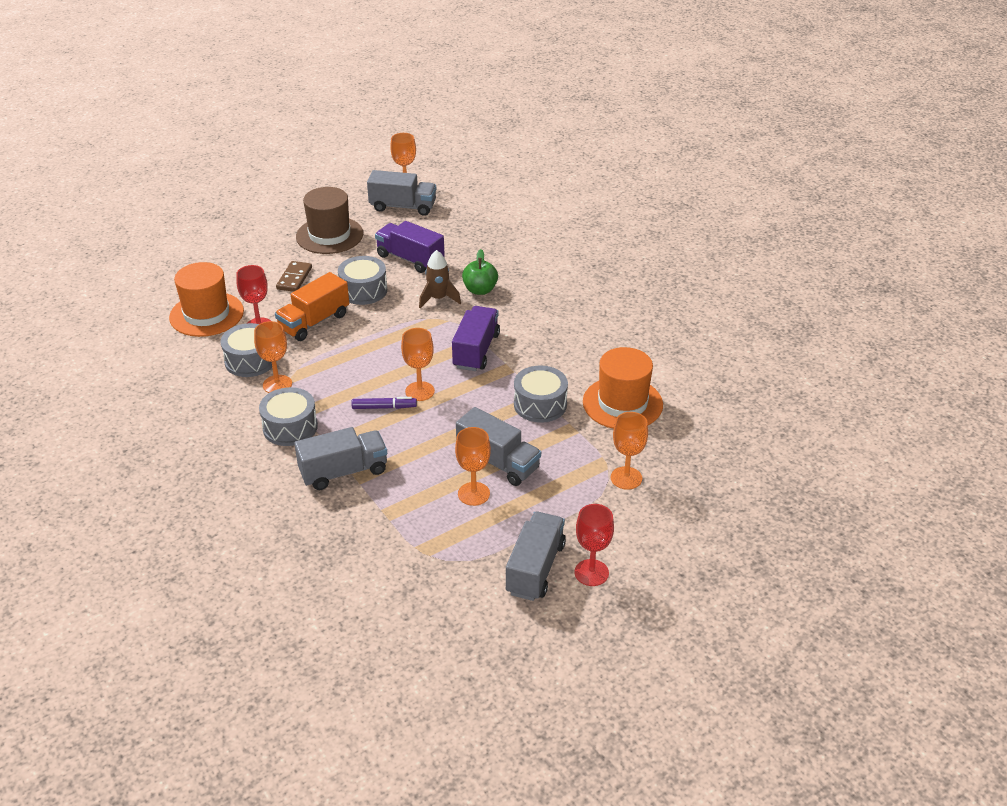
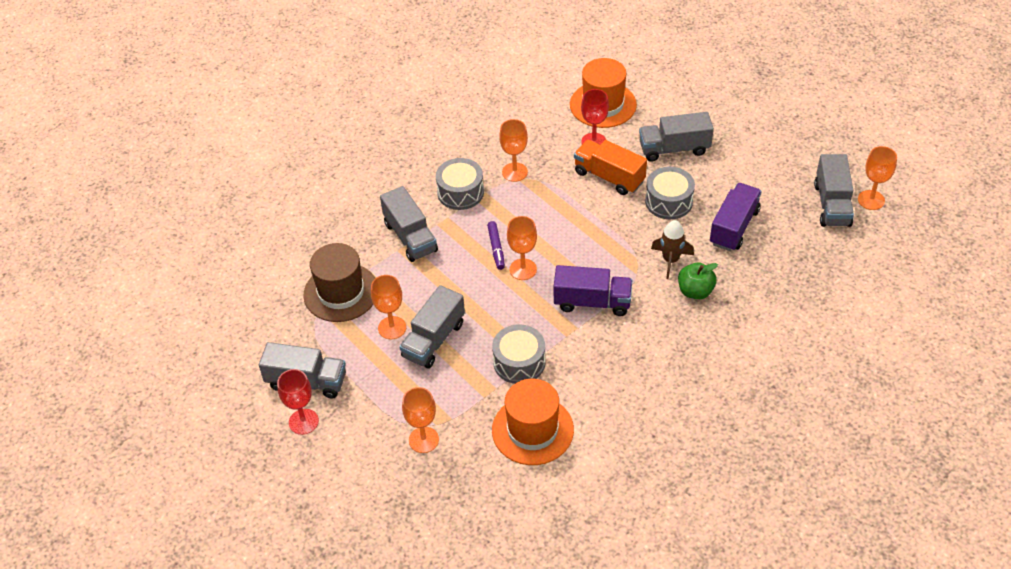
camera: 85 degrees right, 10 degrees up
grey drum [221,323,272,377] -> none
brown domino [276,261,312,292] -> grey truck [639,112,714,162]
brown hat [296,187,363,254] -> brown hat moved to [303,243,375,322]

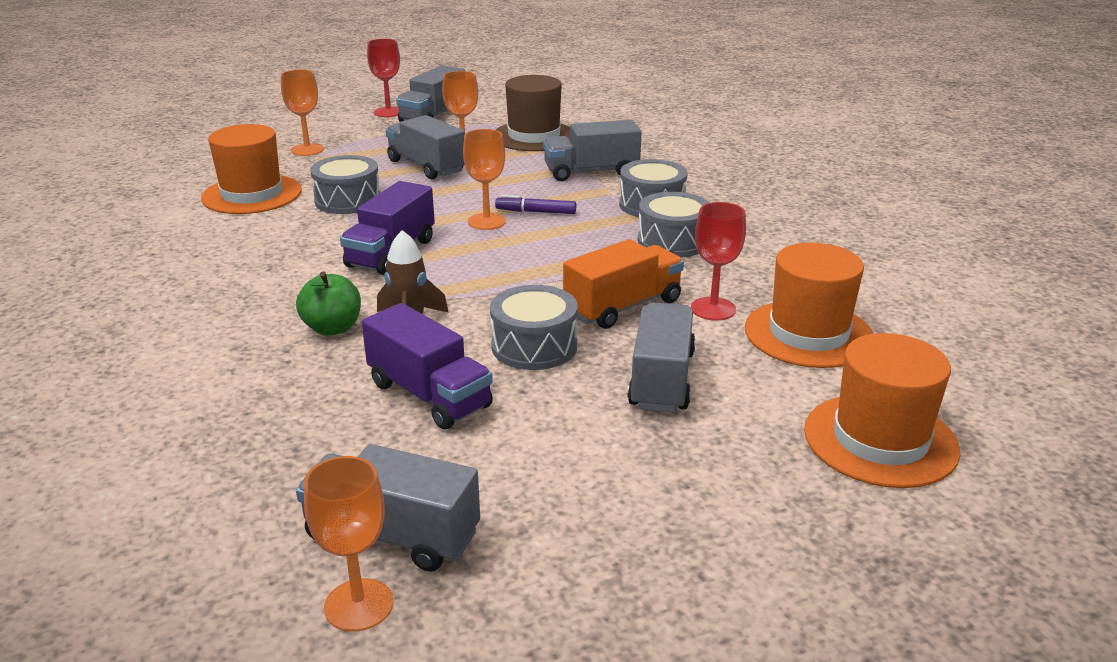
camera: 105 degrees right, 20 degrees down
orange goblet [499,119,528,182] -> grey drum [638,192,709,258]
none -> orange hat [804,333,960,488]

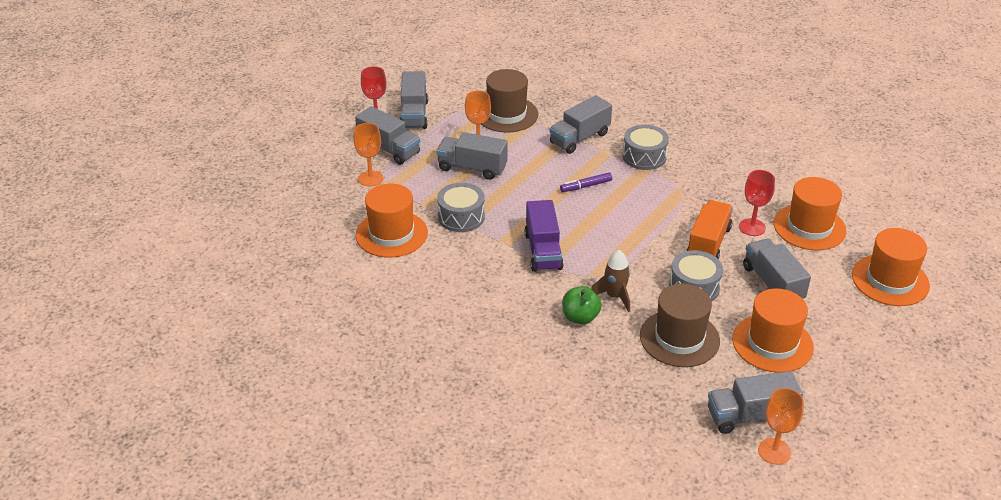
camera: 30 degrees left, 10 degrees up
purple truck [362,303,493,429] -> brown hat [640,284,720,367]
orange goblet [463,129,506,230] -> none
grey drum [638,192,709,258] -> none
none -> grey truck [355,106,420,165]
none -> orange hat [732,288,814,373]

